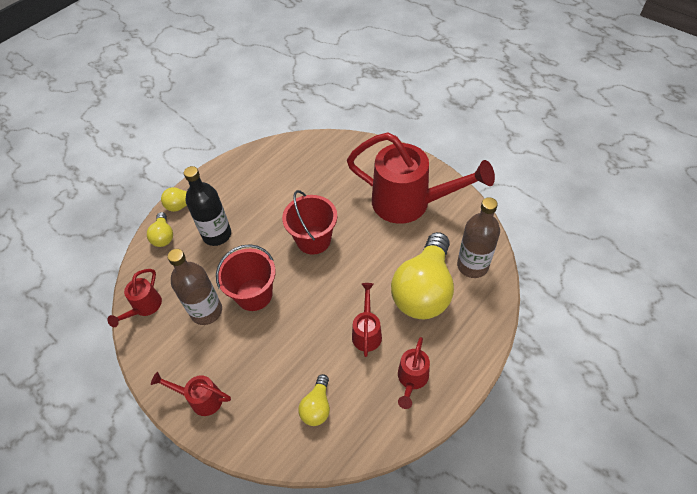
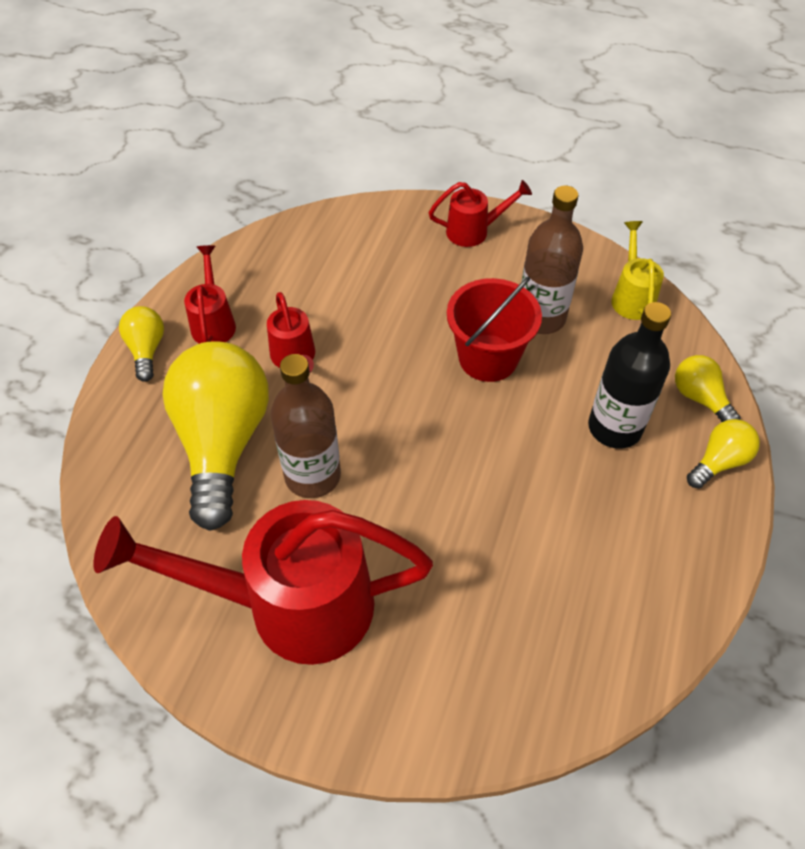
camera: 155 degrees right, 0 degrees up
red watering can [107,269,162,327] -> yellow watering can [611,221,664,320]
red bucket [282,190,337,255] -> none
yellow light bulb [298,374,330,426] -> yellow light bulb moved to [119,306,164,382]
brown bottle [457,197,500,278] -> brown bottle moved to [270,354,341,498]

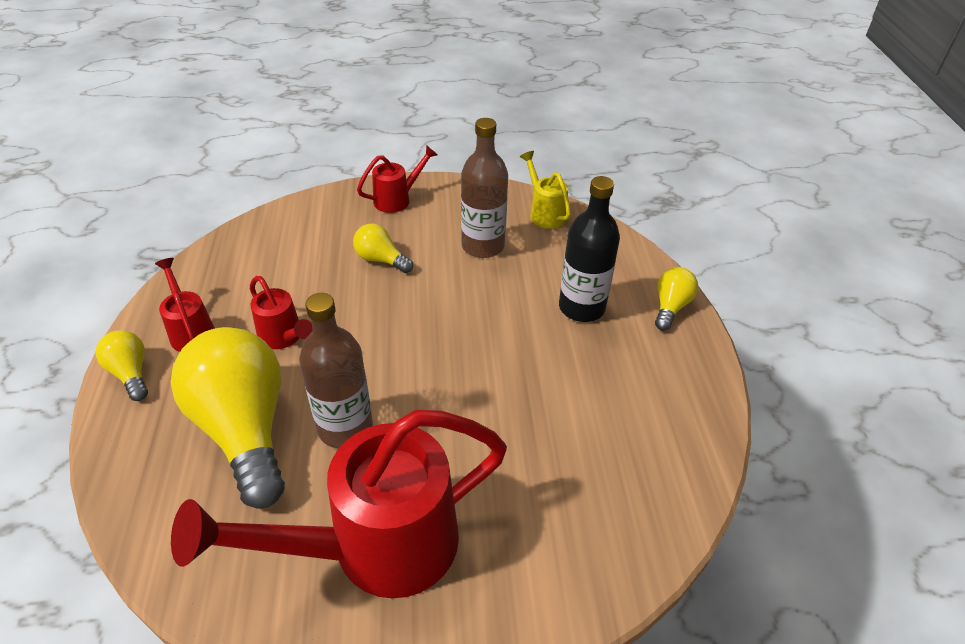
camera: 25 degrees left, 10 degrees down
red bucket [447,276,542,382] -> none
yellow light bulb [675,355,741,422] -> yellow light bulb moved to [353,224,413,273]

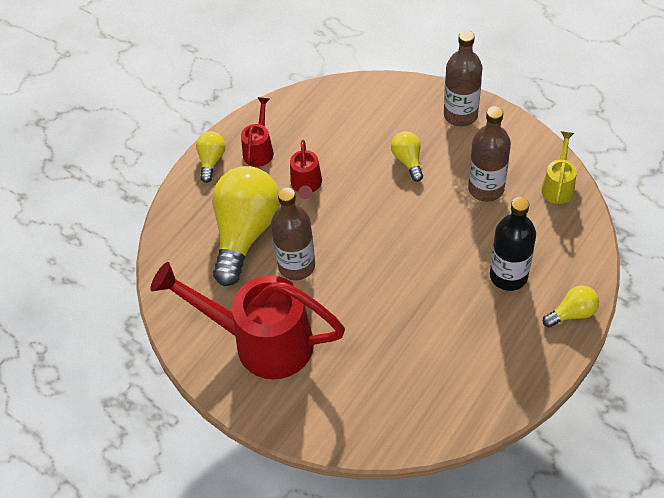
camera: 45 degrees right, 10 degrees up
red watering can [357,145,438,213] -> brown bottle [444,30,483,127]

